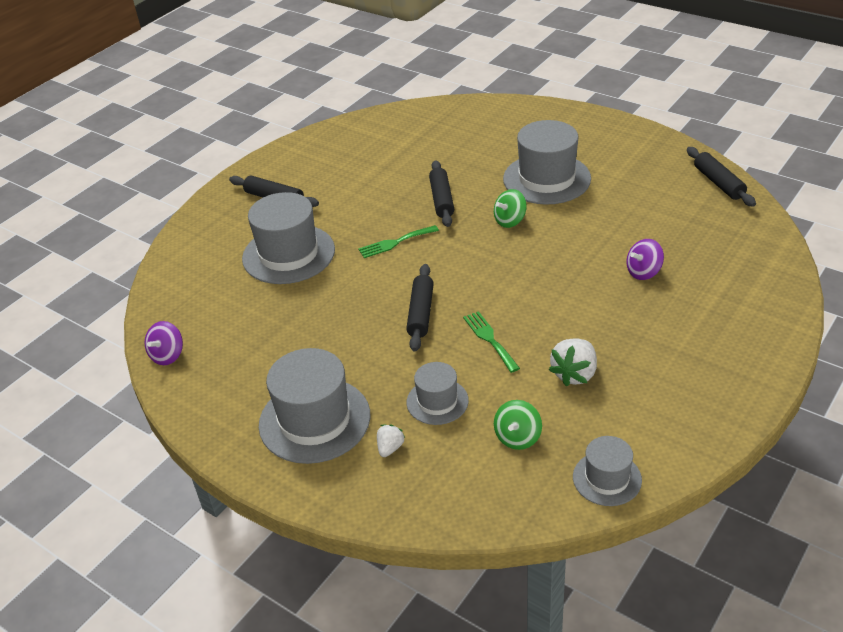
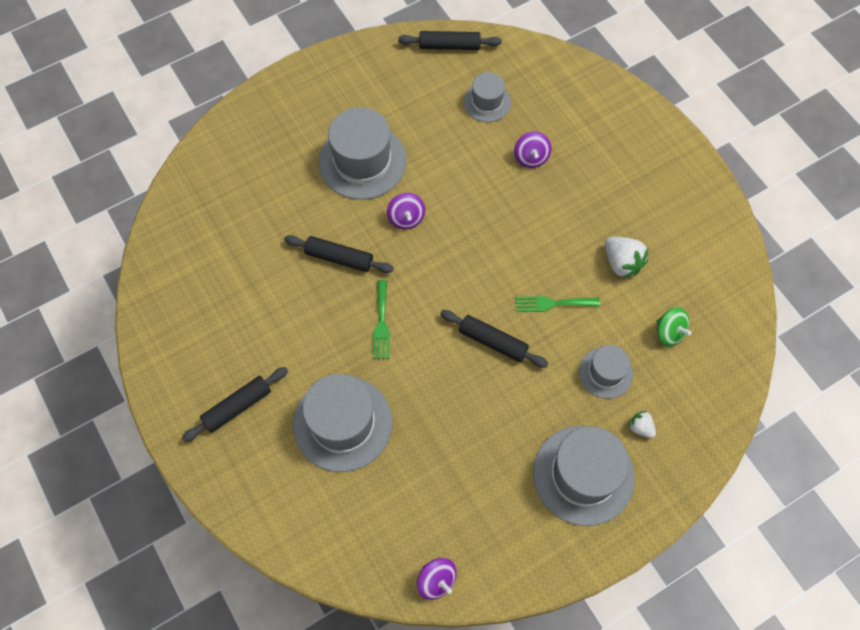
camera: 70 degrees left, 25 degrees up
green spinning top [494,189,527,228] -> purple spinning top [387,193,425,230]
grey hat [573,436,642,506] -> grey hat moved to [463,72,511,122]

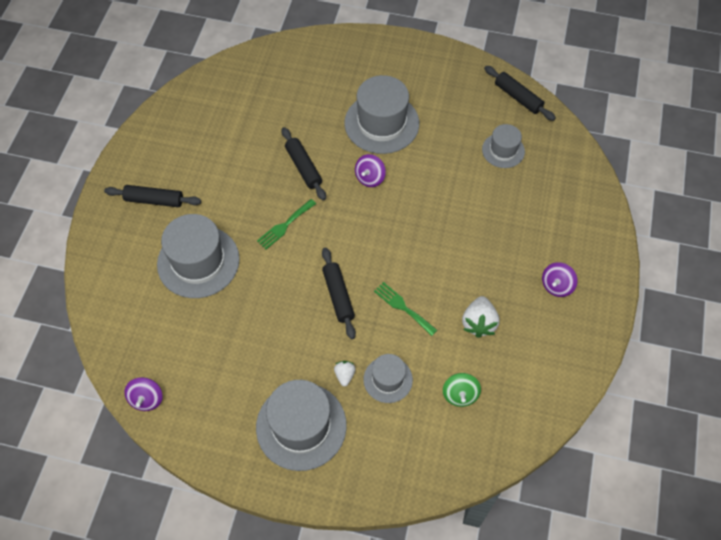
camera: 45 degrees right, 5 degrees down
purple spinning top [514,132,551,168] -> purple spinning top moved to [542,262,577,297]
white strawberry [628,411,656,438] -> white strawberry moved to [334,361,356,387]

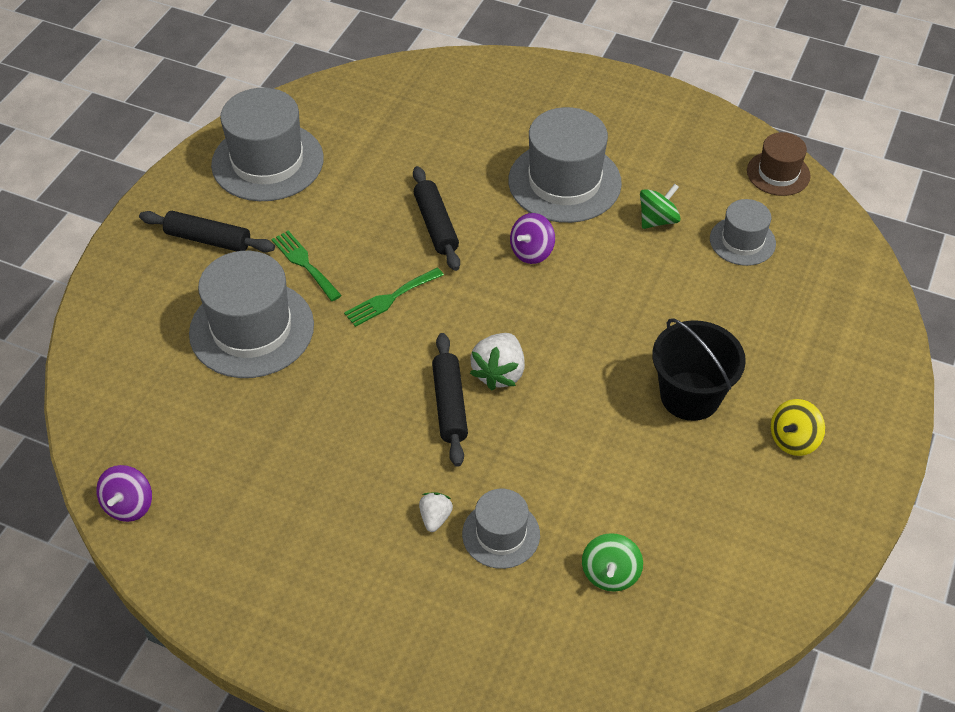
camera: 10 degrees right, 10 degrees down
grey hat [256,380,347,471] -> grey hat moved to [211,88,324,201]
green fork [374,282,437,336] -> green fork moved to [272,231,342,301]
white strawberry [462,296,499,338] -> white strawberry moved to [470,333,525,391]
black rolling pin [484,66,556,121] -> brown hat [747,132,811,196]
purple spinning top [542,262,577,297] -> yellow spinning top [771,399,825,456]
none -> green spinning top [640,184,681,229]
none -> black bucket [652,318,746,421]

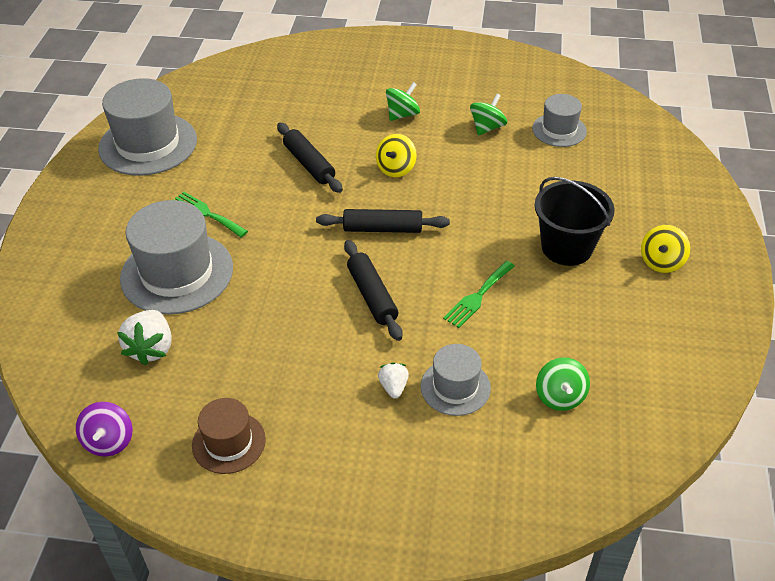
camera: 15 degrees left, 5 degrees down
black rolling pin [139,211,275,252] -> black rolling pin moved to [316,209,450,233]
green fork [344,267,444,327] -> green fork moved to [443,261,515,328]
white strawberry [470,333,525,391] -> white strawberry moved to [117,310,172,366]
grey hat [508,107,622,223] -> green spinning top [386,82,420,121]
purple spinning top [510,213,555,264] -> yellow spinning top [376,134,417,177]
brown hat [747,132,811,196] -> brown hat moved to [192,398,266,474]

